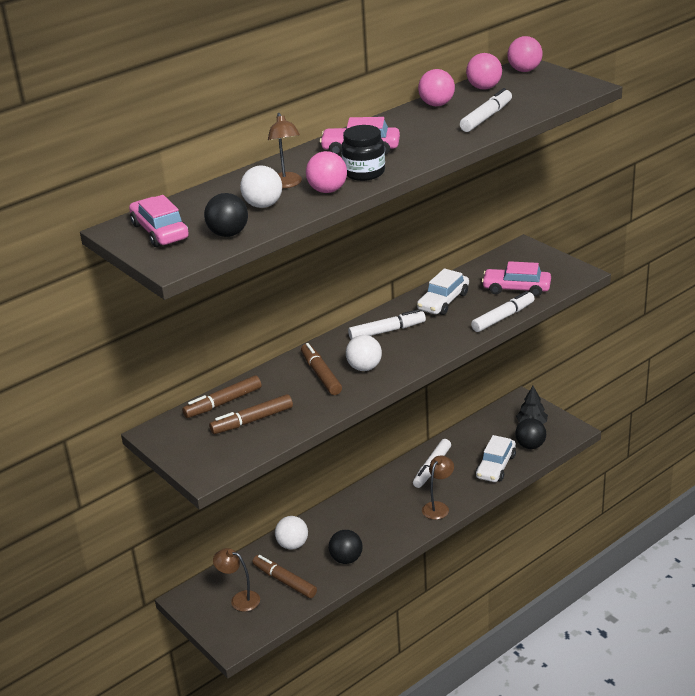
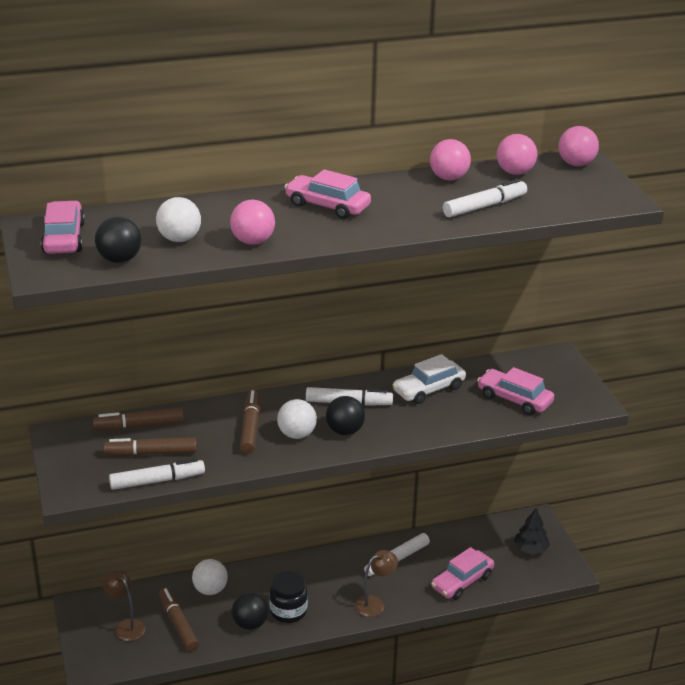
camera: 20 degrees right, 0 degrees up
brown lamp [268,113,302,188] -> none
black jar [342,125,385,181] -> black jar moved to [269,571,308,623]
white marker [471,291,535,332] -> white marker moved to [109,459,205,490]
white car [476,435,516,482] -> pink car [431,547,494,600]
black ball [515,418,546,449] -> black ball moved to [326,396,365,435]

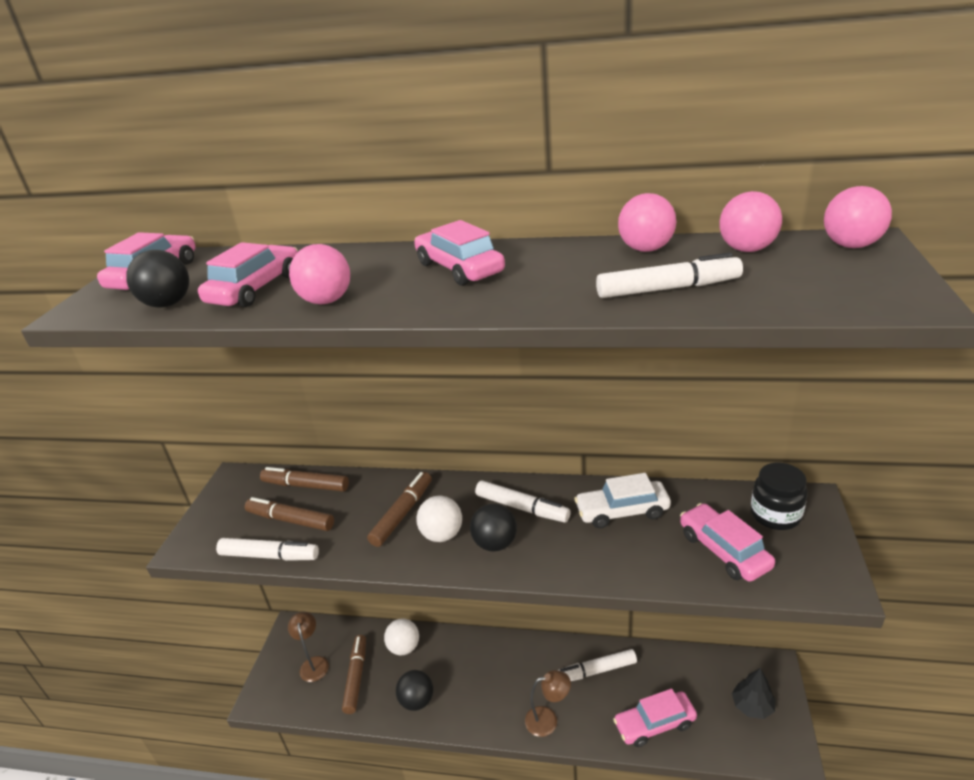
camera: 30 degrees right, 0 degrees up
white ball [156,197,201,242] -> pink car [198,242,298,307]
black jar [269,571,308,623] -> black jar moved to [751,463,807,530]

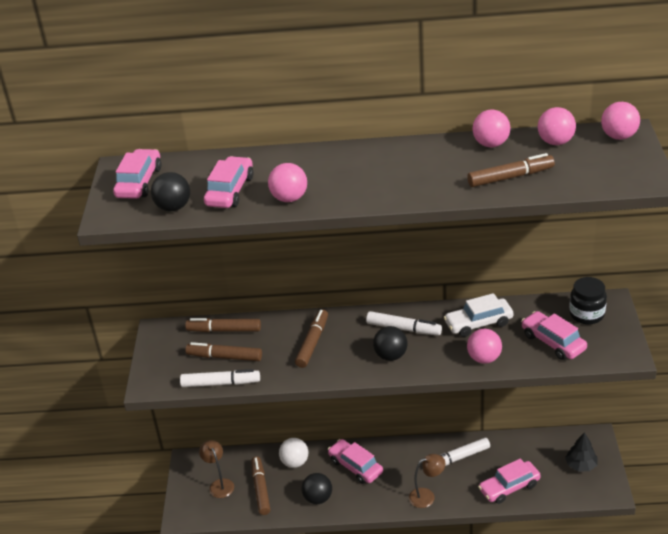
camera: 10 degrees left, 5 degrees up
pink car [414,220,505,286] -> pink car moved to [328,439,383,484]
white ball [416,496,462,542] -> none
white marker [596,253,743,298] -> brown marker [467,153,555,187]
none -> pink ball [467,329,502,364]

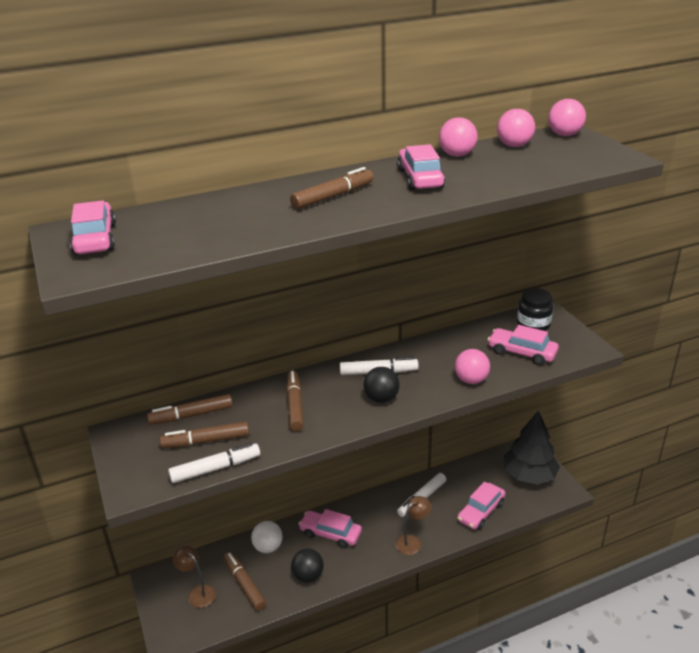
camera: 25 degrees left, 5 degrees down
black ball [151,172,190,211] -> none
pink car [204,156,254,208] -> pink car moved to [397,144,445,190]
pink ball [268,163,307,202] -> none
white car [444,293,514,337] -> none
brown marker [467,153,555,187] -> brown marker moved to [290,167,374,209]
black tree [565,432,598,472] -> black tree [504,410,560,485], size x1.86

